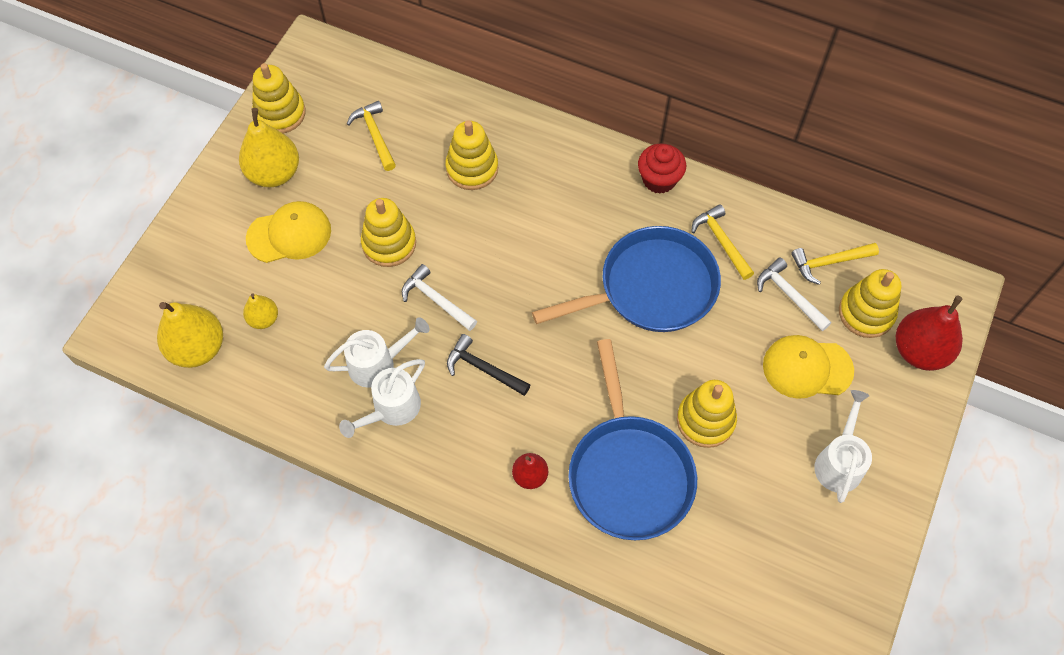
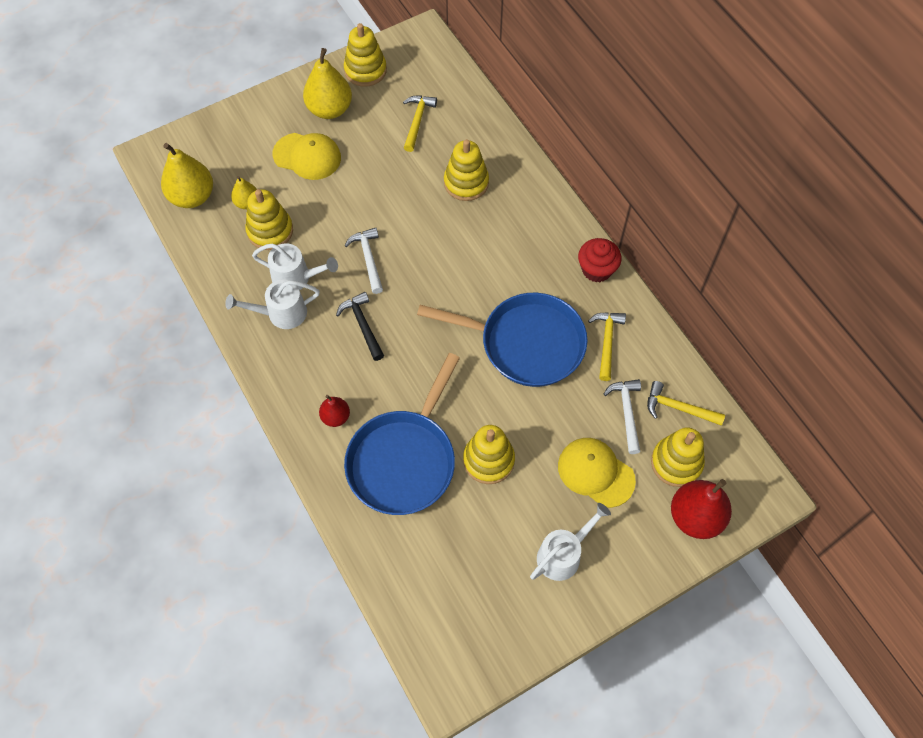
camera: 35 degrees right, 0 degrees up
yellow stacking toy [361,198,416,267] -> yellow stacking toy moved to [245,189,293,250]

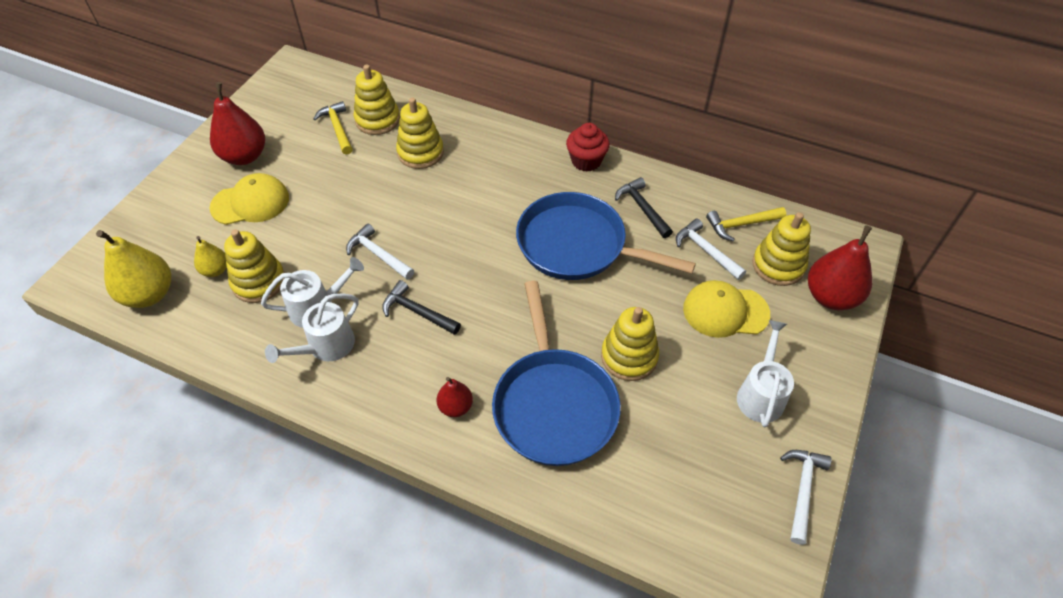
camera: 35 degrees left, 10 degrees down
yellow pear [303,48,352,119] -> red pear [210,82,265,165]
yellow stacking toy [344,23,387,87] -> yellow stacking toy moved to [353,65,400,135]
blue pan [417,293,587,387] -> blue pan turned 135 degrees counterclockwise [516,192,696,280]
yellow hammer [588,312,626,381] -> black hammer [615,177,673,238]
none -> white hammer [780,450,832,545]

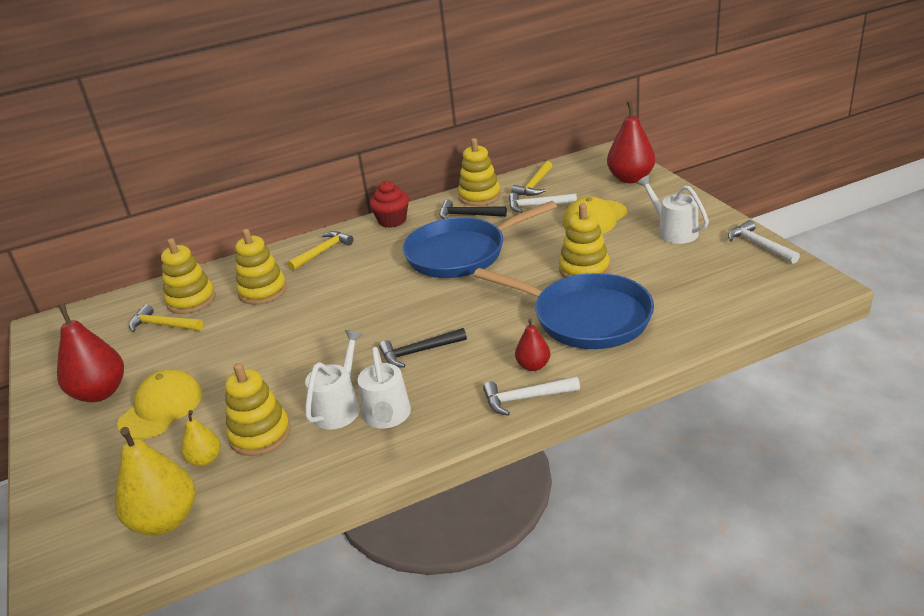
camera: 45 degrees left, 20 degrees down
white hammer [346,224,414,280] -> white hammer moved to [483,377,580,416]
yellow stacking toy [752,212,811,286] -> yellow stacking toy moved to [458,138,501,206]
none -> yellow hammer [287,231,353,271]

